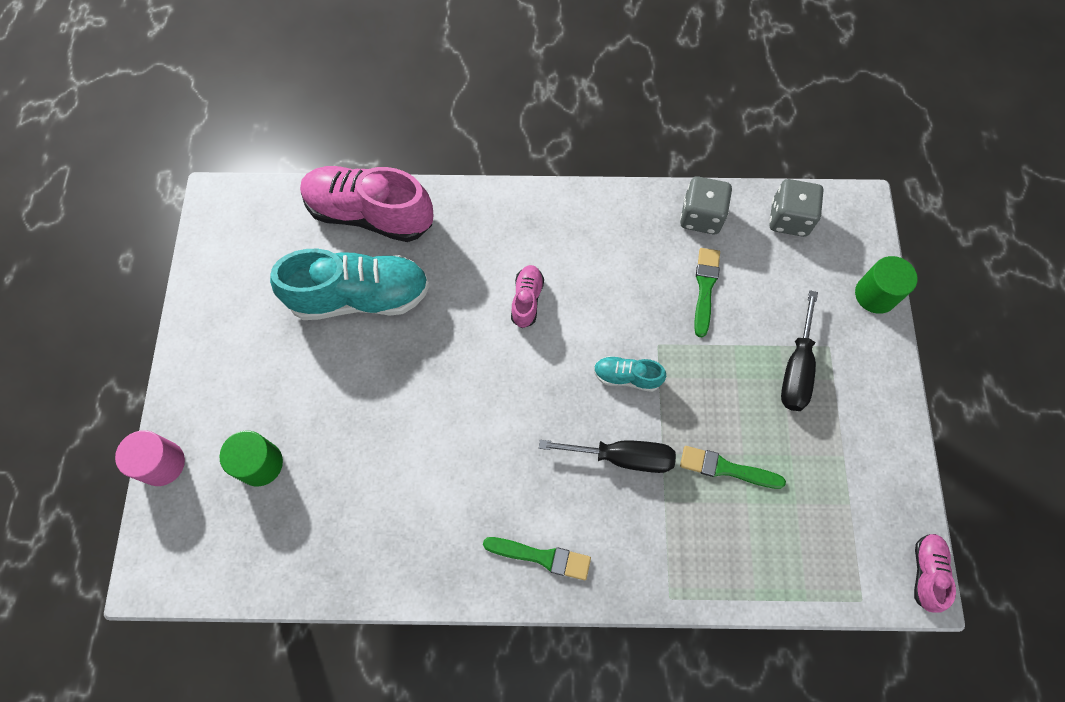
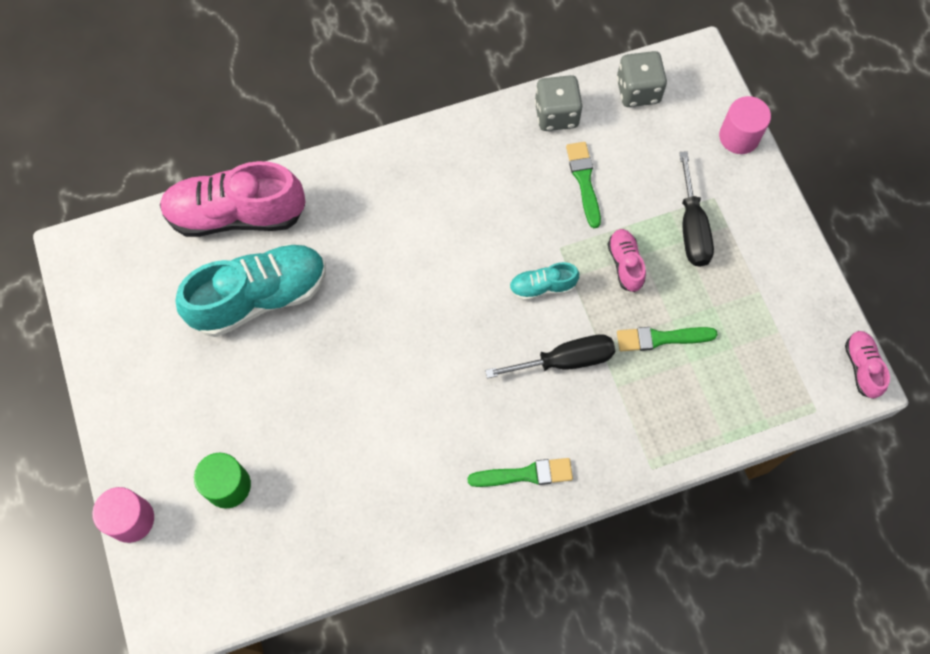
camera: 20 degrees left, 0 degrees up
pink shoe [511,265,544,328] -> pink shoe moved to [607,229,646,292]
green cylinder [855,256,918,314] -> pink cylinder [719,96,771,154]

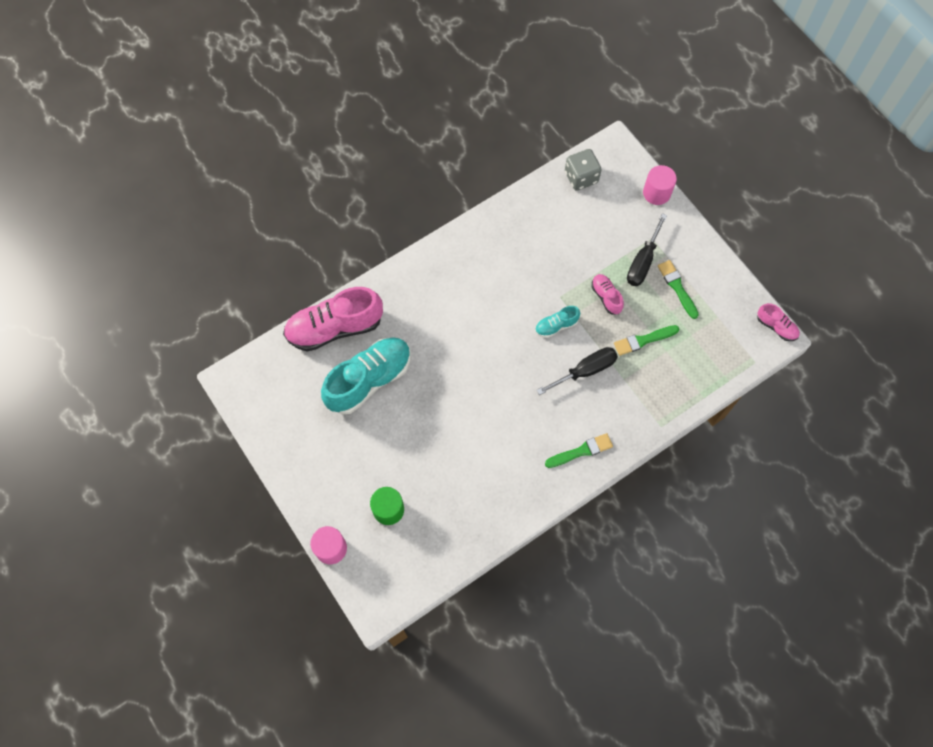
camera: 15 degrees left, 0 degrees up
grey dice [535,75,583,131] -> none
green brush [566,142,601,228] -> green brush moved to [658,260,699,319]
black screwdriver [679,151,714,267] -> black screwdriver turned 45 degrees clockwise [627,213,667,286]
pink shoe [845,331,890,399] -> pink shoe turned 150 degrees clockwise [757,303,800,341]

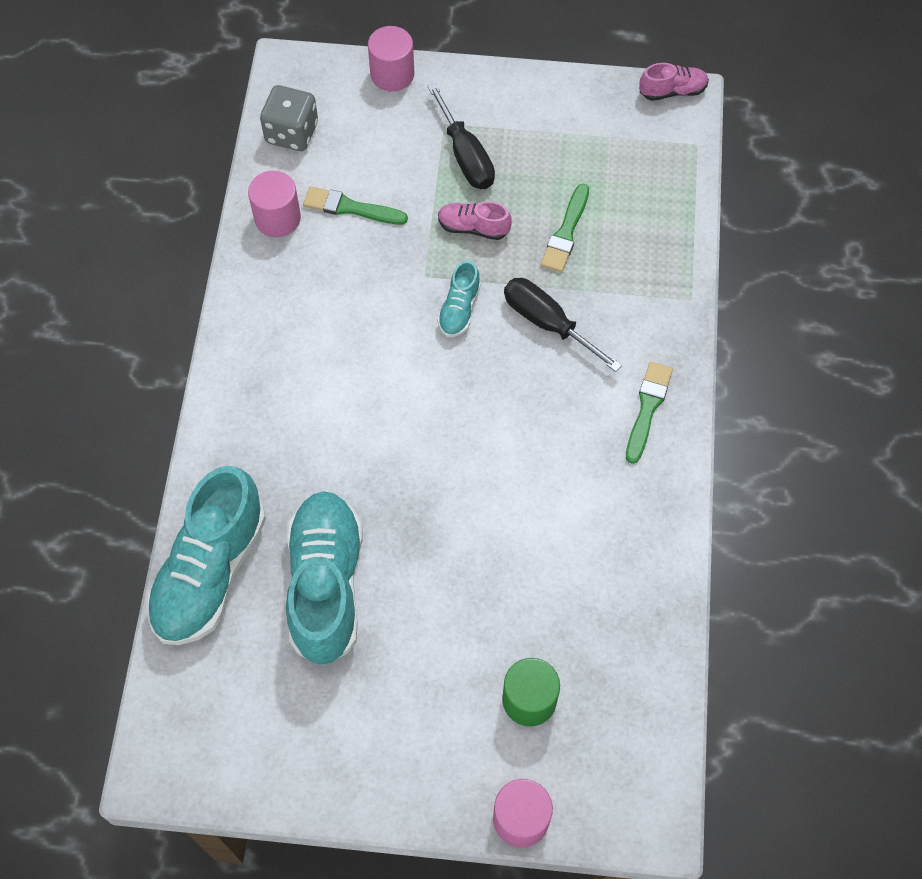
camera: 50 degrees left, 5 degrees down
pink shoe [283,287,383,352] -> turquoise shoe [146,466,266,645]
black screwdriver [536,347,618,395] -> black screwdriver turned 60 degrees counterclockwise [504,278,622,372]
green brush [658,260,699,319] -> green brush moved to [303,186,408,225]
none -> pink cylinder [248,171,301,237]

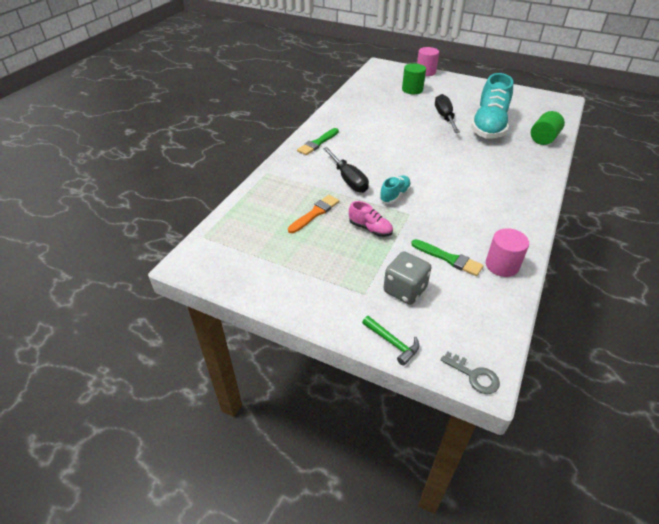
camera: 160 degrees left, 20 degrees down
turquoise shoe [146,466,266,645] -> green cylinder [531,111,565,145]
grey dice [260,85,318,151] -> grey dice moved to [383,251,431,305]
pink cylinder [368,26,414,92] -> green hammer [362,316,419,366]
black screwdriver [427,83,495,189] -> black screwdriver moved to [435,94,460,133]
green brush [541,184,589,272] -> orange brush [288,195,339,233]
pink shoe [639,63,709,101] -> none
none -> grey key [441,351,500,394]

